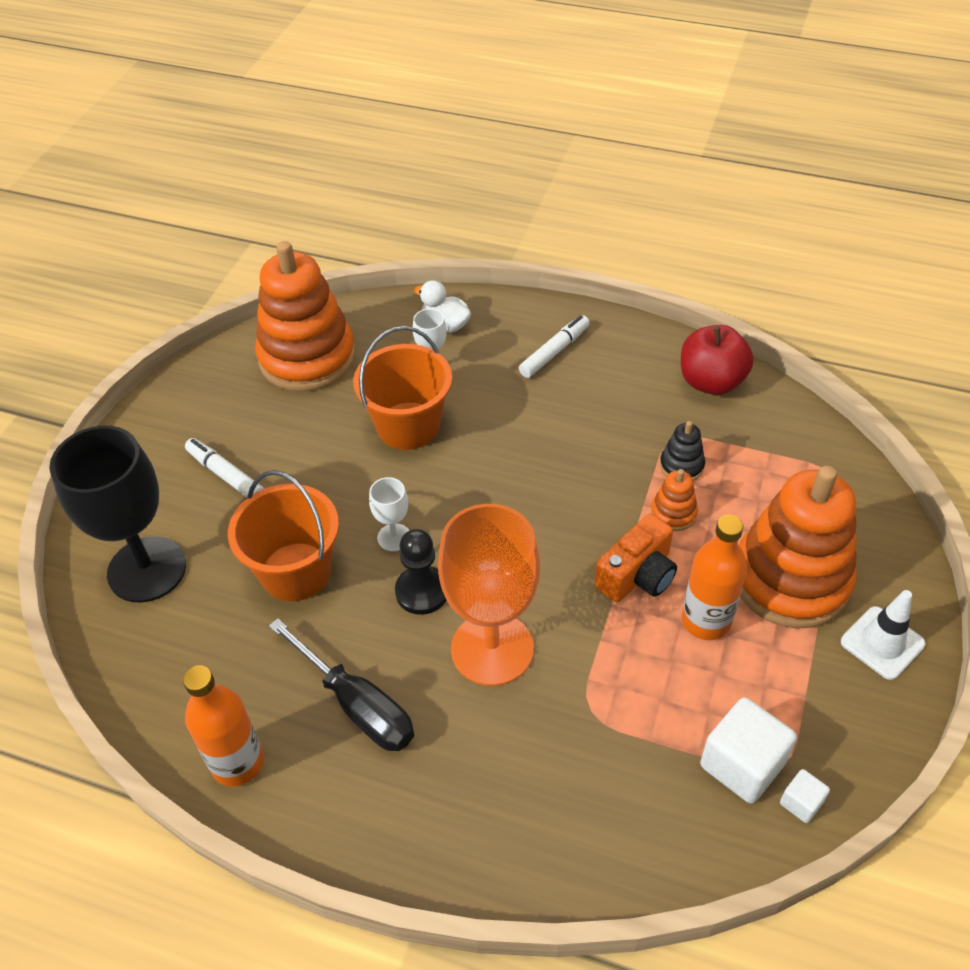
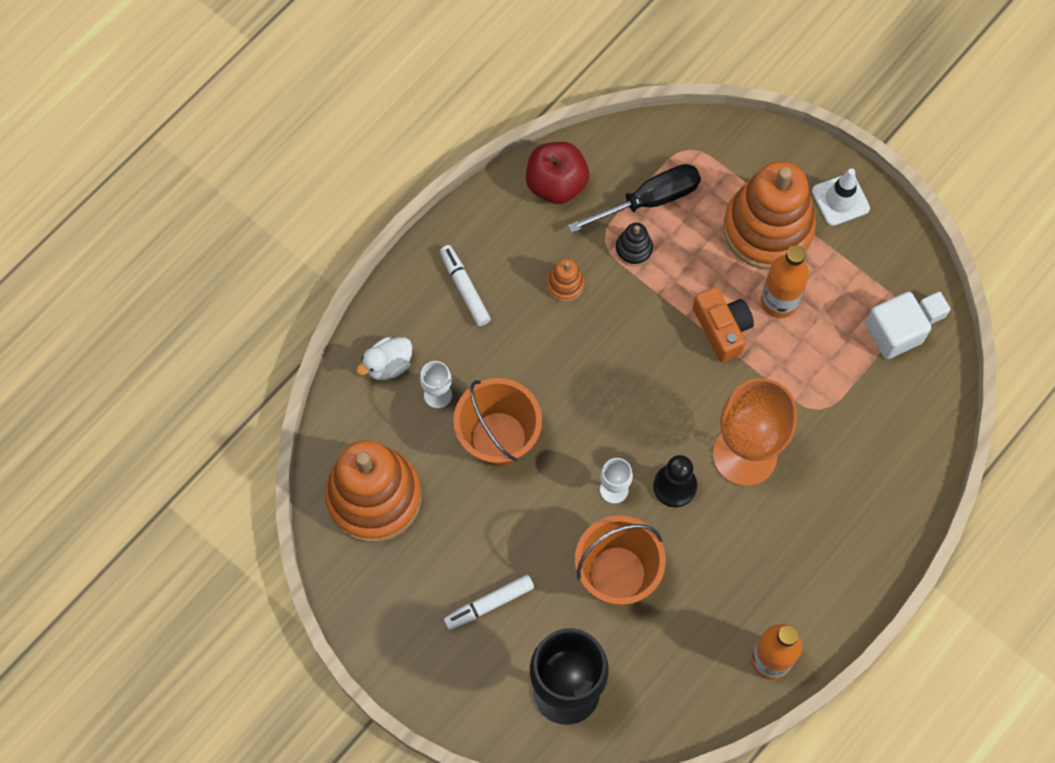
camera: 70 degrees left, 20 degrees up
black screwdriver [269,618,414,751] -> black screwdriver moved to [568,164,701,233]
orange stacking toy [651,469,698,531] -> orange stacking toy moved to [547,259,585,302]

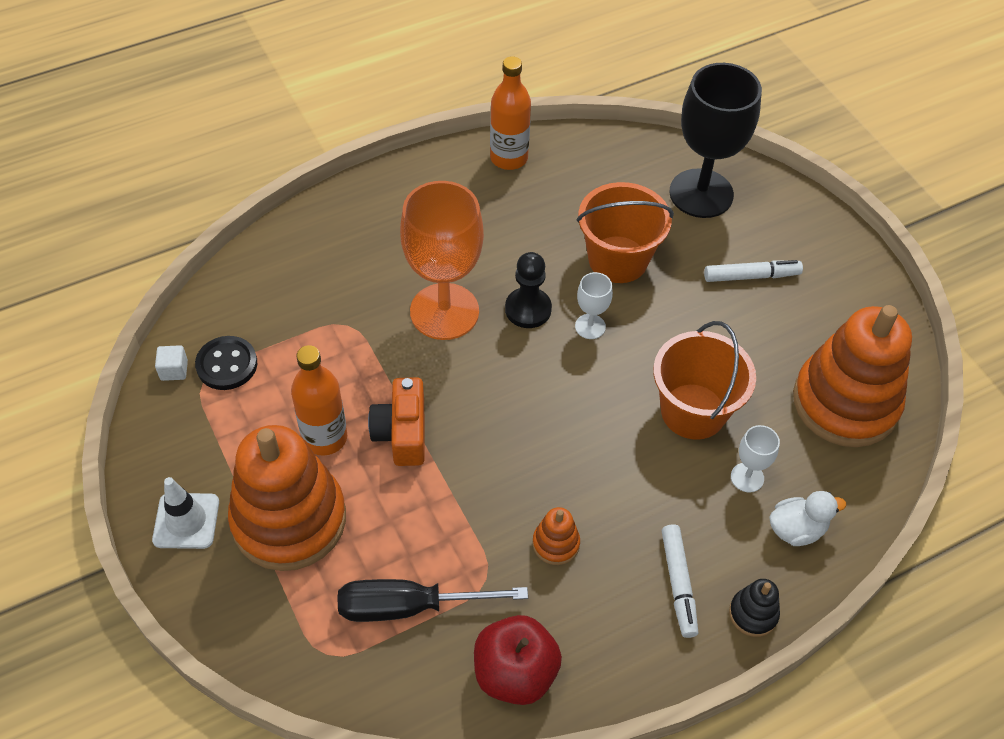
camera: 160 degrees left, 15 degrees down
black stacking toy [615,223,653,266] -> black stacking toy moved to [729,579,780,637]
white cube [865,292,931,359] -> black button [195,336,257,390]

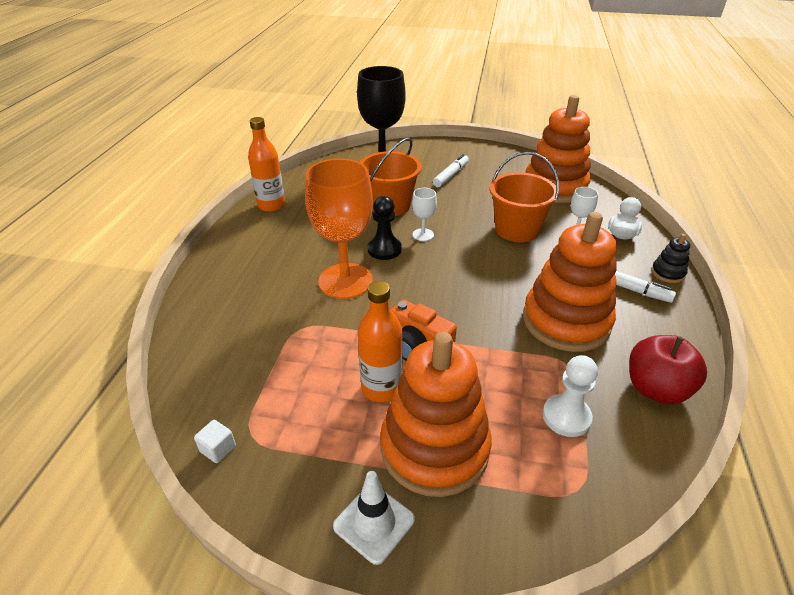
camera: 50 degrees left, 15 degrees down
black button [195,336,257,390] -> none
black screwdriver [337,579,528,622] -> white pawn [543,355,598,437]
orange stacking toy [532,507,580,565] -> orange stacking toy [523,212,617,352], size x2.43

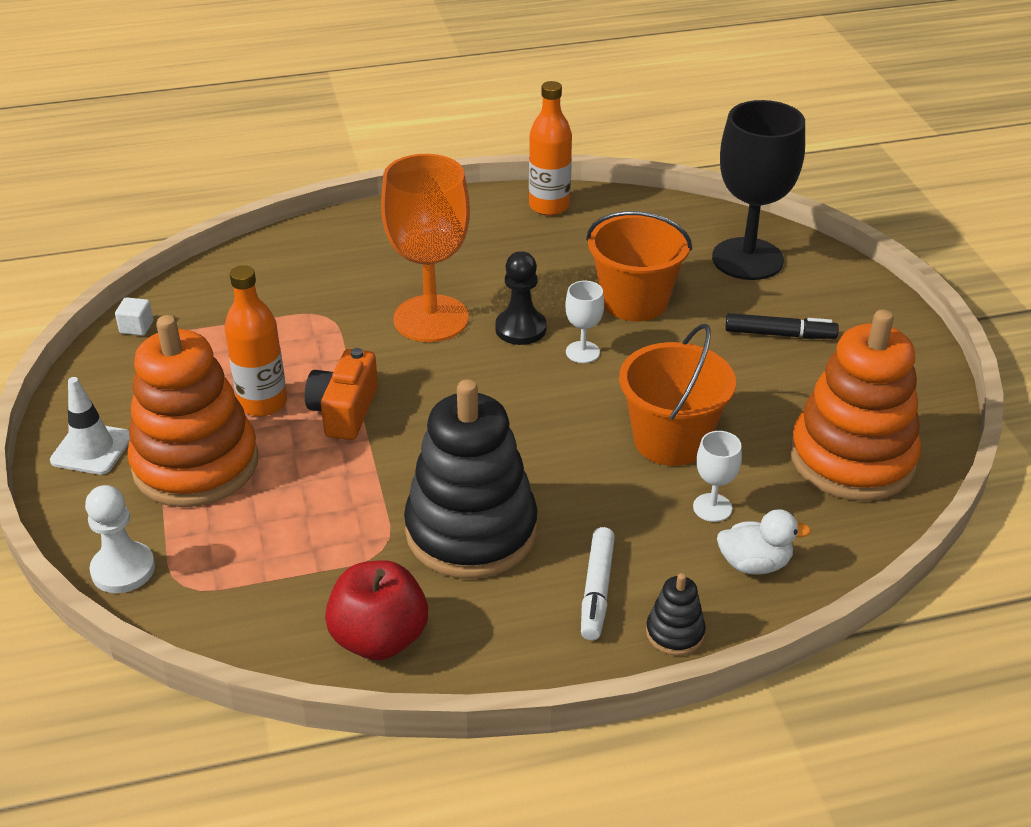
camera: 65 degrees right, 0 degrees up
white marker [433,154,469,187] -> black marker [725,313,839,339]
orange stacking toy [523,212,617,352] -> black stacking toy [404,379,538,579]
white pawn [543,355,598,437] -> white pawn moved to [85,485,155,593]

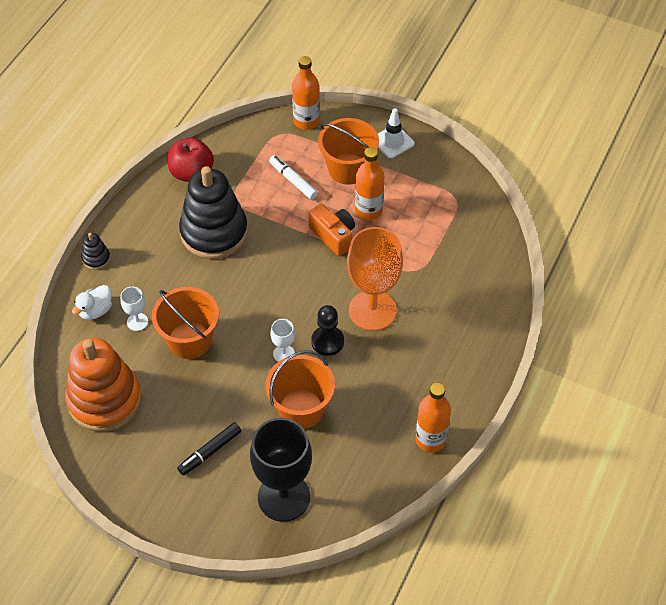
camera: 130 degrees right, 15 degrees up
white pawn [85,485,155,593] -> orange bottle [292,56,320,130]
white cube [115,297,153,336] -> none
orange stacking toy [127,315,258,507] -> orange bucket [318,118,379,185]
white marker [581,527,615,640] -> white marker moved to [269,155,318,200]

